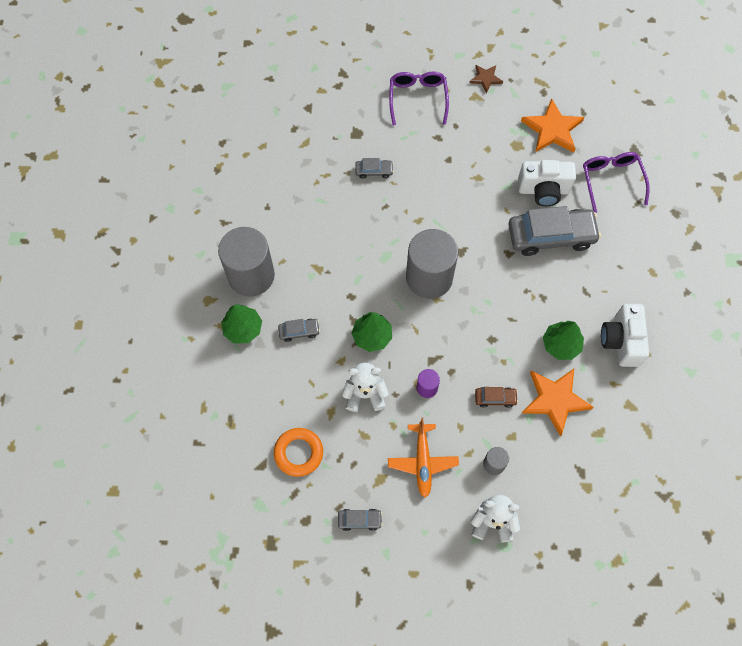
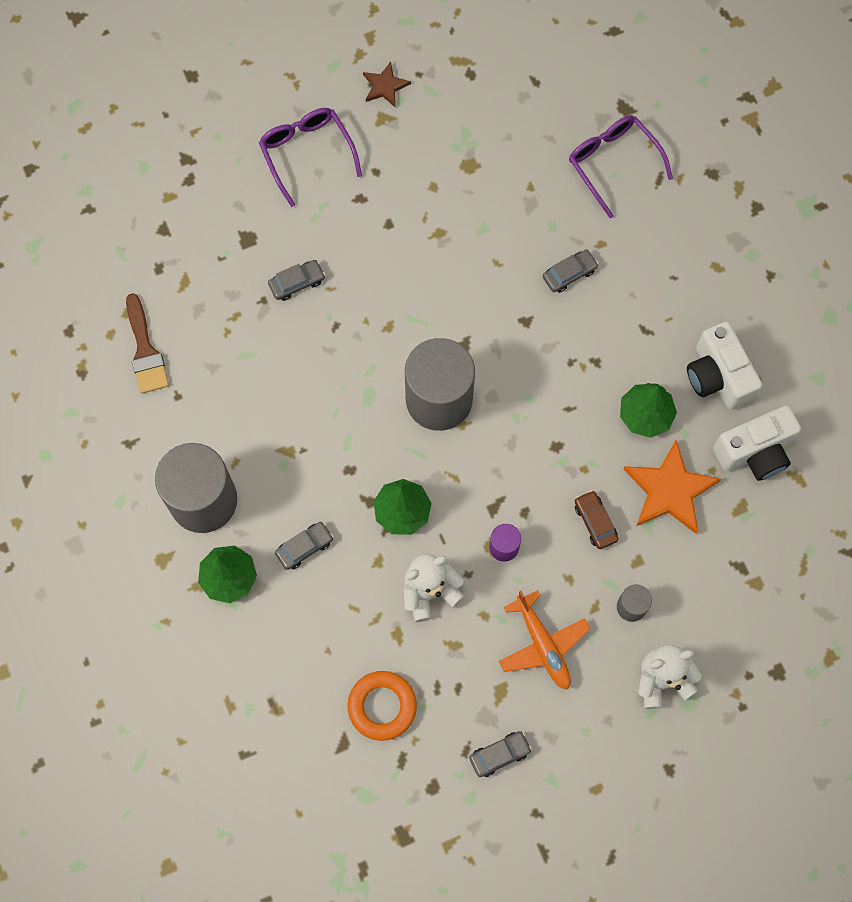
camera: 25 degrees left, 5 degrees up
brown car [475,387,518,408] -> brown car turned 90 degrees counterclockwise [575,490,618,549]
grey car [509,206,601,256] -> grey car [543,249,599,293], size x0.45
white camera [518,160,576,206] -> white camera moved to [713,405,801,481]
orange star [521,98,584,152] -> none
none -> brown brush [126,293,169,394]

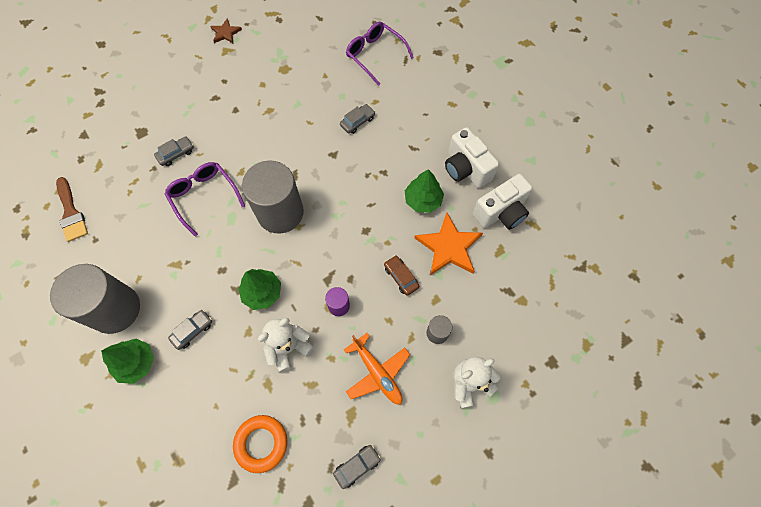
camera: 10 degrees left, 5 degrees down
purple glasses [259,108,362,207] -> purple glasses moved to [165,162,245,237]

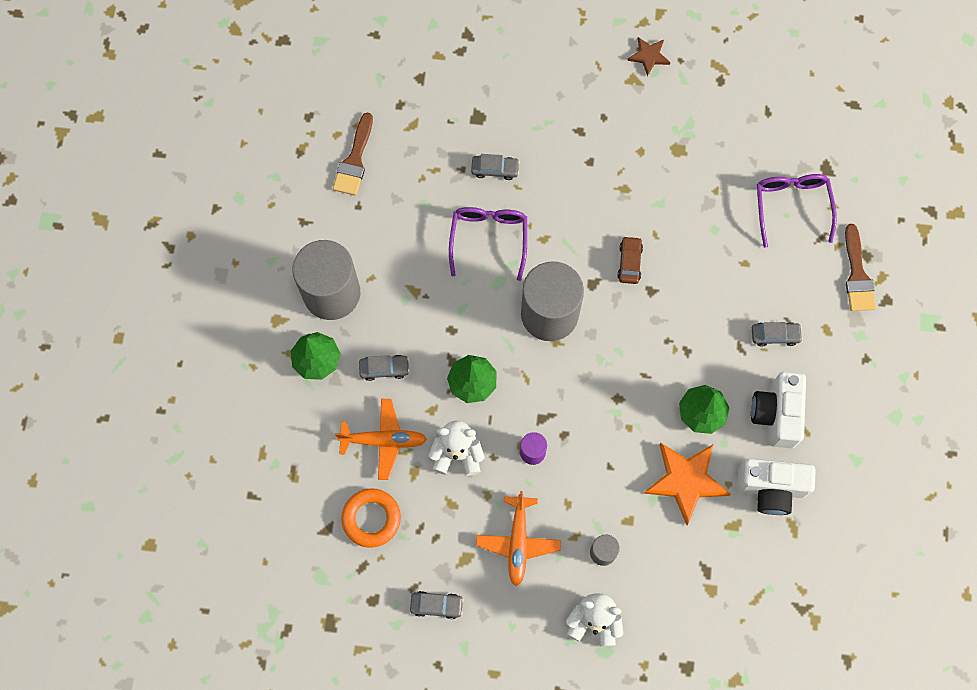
camera: 40 degrees right, 5 degrees up
grey car [340,104,375,134] -> grey car moved to [752,322,803,347]
brown car [384,255,420,296] -> brown car moved to [617,236,643,284]
none -> orange plane [335,399,427,480]
none -> brown brush [845,224,876,311]

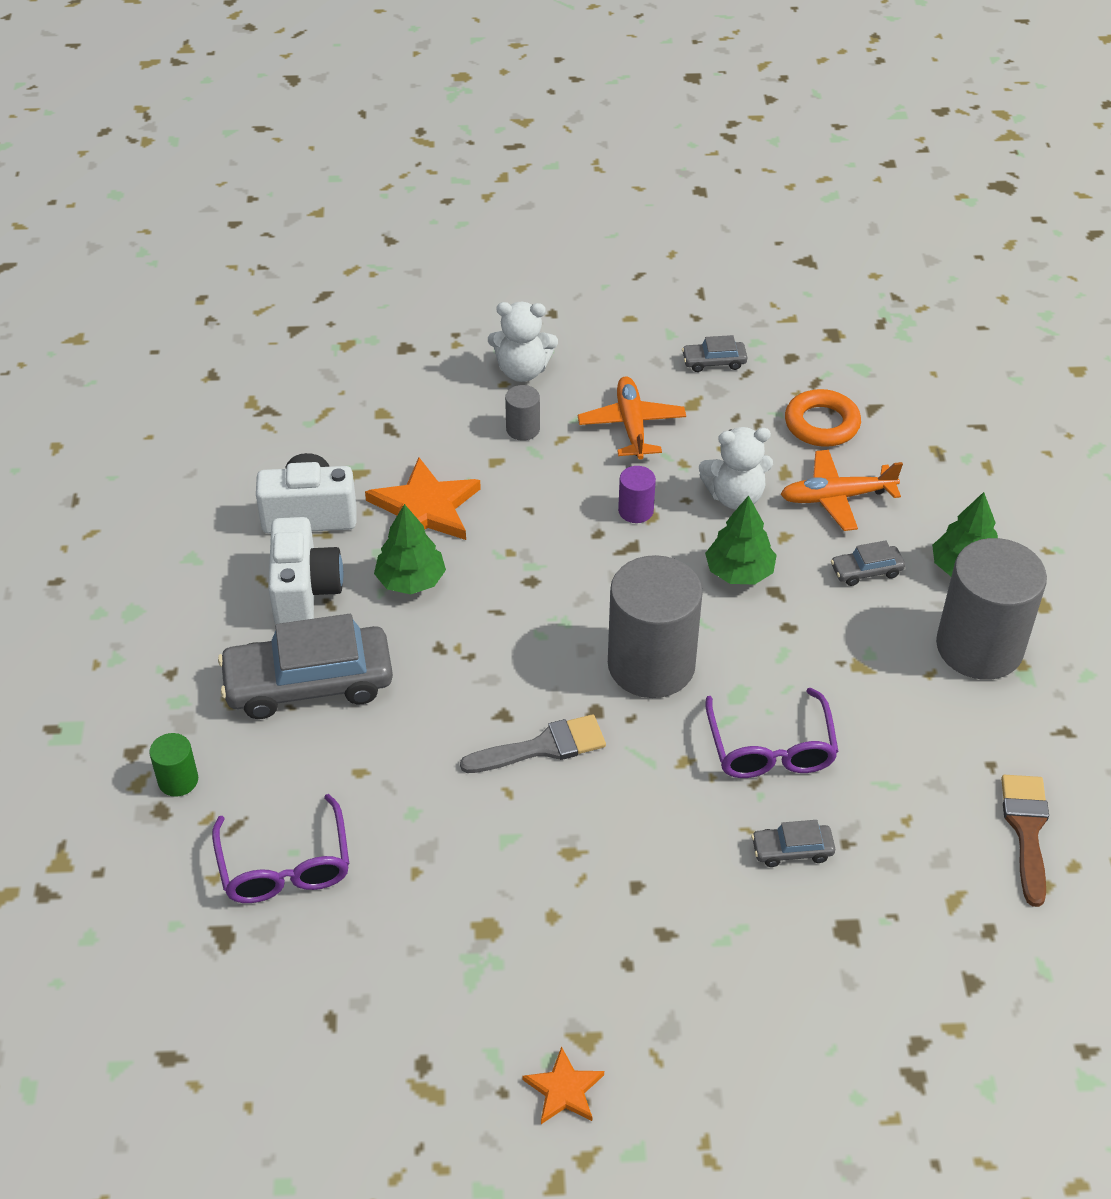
camera: 170 degrees right, 25 degrees down
brown car [617,236,643,284] -> grey brush [460,714,606,773]
brown star [627,37,671,77] -> orange star [522,1046,604,1124]
grey car [752,322,803,347] -> grey car [218,614,393,719], size x2.24
brown brush [845,224,876,311] -> green cylinder [149,733,198,797]

